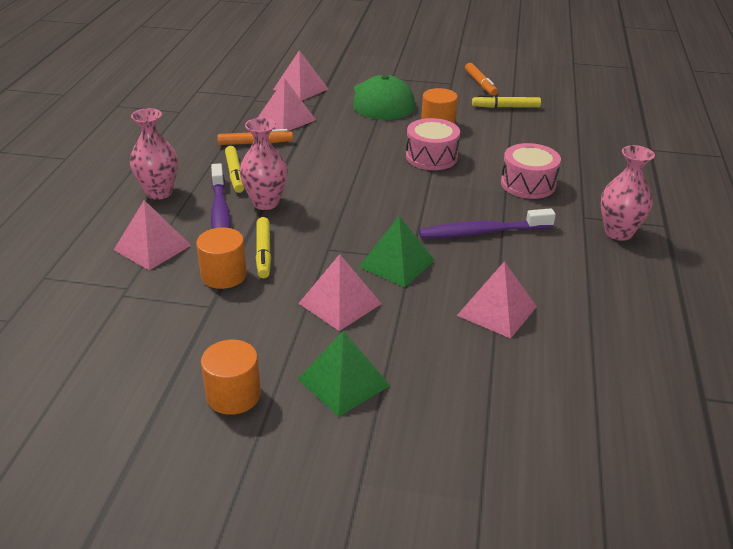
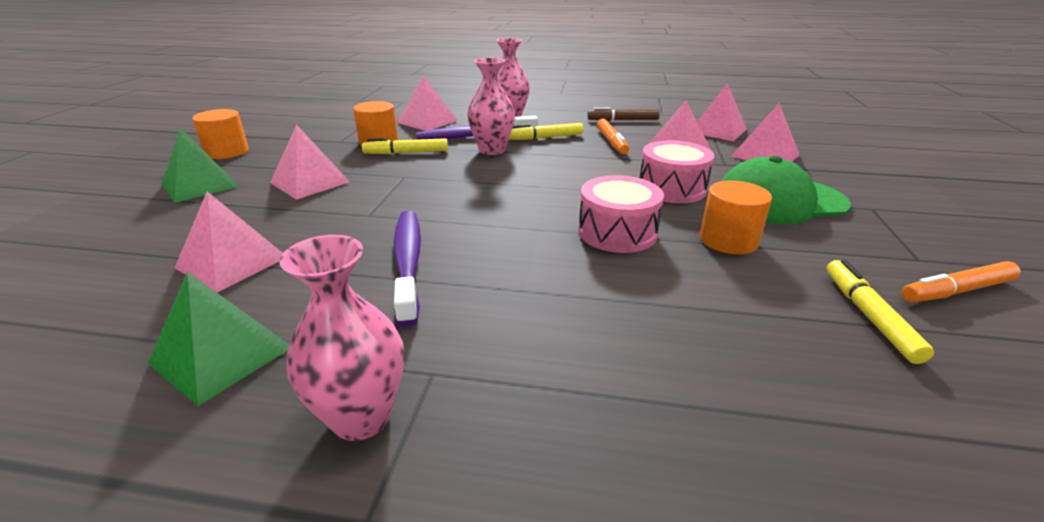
camera: 90 degrees right, 5 degrees down
green pyramid [359,216,435,287] -> green pyramid moved to [148,272,289,406]
pink drum [501,143,561,199] -> pink drum moved to [640,141,714,203]
none -> brown marker [587,107,660,121]
none -> pink pyramid [697,83,747,141]

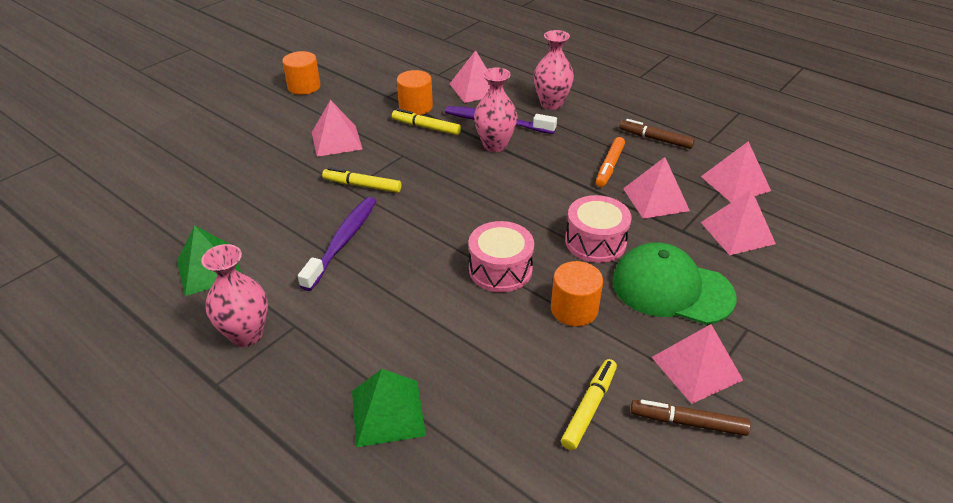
camera: 30 degrees right, 10 degrees up
green pyramid [162,127,239,203] -> green pyramid moved to [352,369,426,447]
pink pyramid [175,191,283,292] -> pink pyramid moved to [652,324,743,404]
yellow marker [509,123,584,140] -> yellow marker moved to [322,167,402,193]
orange marker [901,261,1021,302] -> brown marker [631,400,751,436]

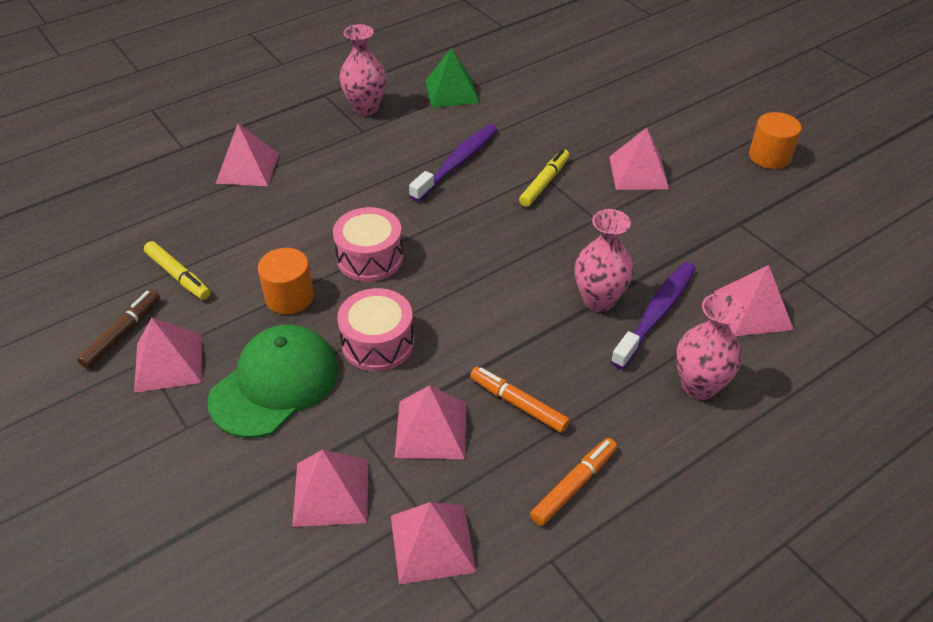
camera: 105 degrees right, 5 degrees up
purple toothbrush [298,197,376,291] -> purple toothbrush turned 90 degrees counterclockwise [409,124,498,202]
green pyramid [352,369,426,447] -> pink pyramid [215,124,279,186]
yellow marker [392,109,461,135] -> none
orange cylinder [397,70,433,115] -> none
brown marker [619,119,695,149] -> orange marker [530,438,617,526]

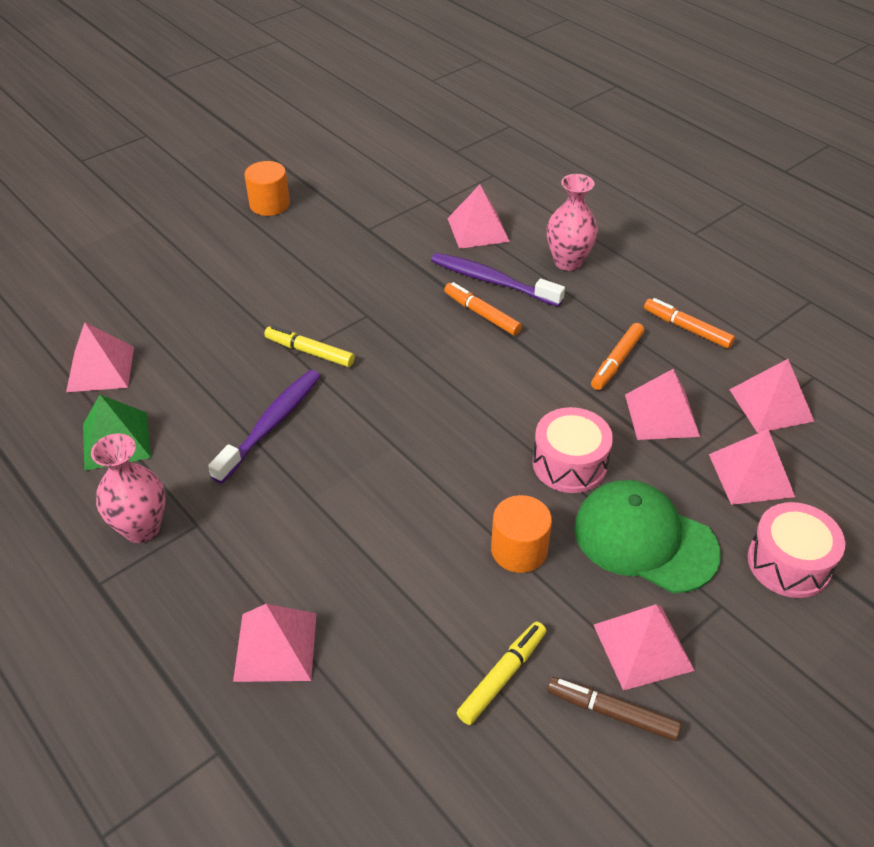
camera: 95 degrees left, 0 degrees up
pink drum [333,207,403,282] -> pink drum moved to [747,502,845,598]
purple toothbrush [409,124,498,202] -> purple toothbrush turned 90 degrees clockwise [208,370,321,484]
pink vase [575,209,634,312] -> orange marker [444,282,522,335]
pink pyramid [609,128,669,190] -> pink pyramid moved to [66,323,134,392]

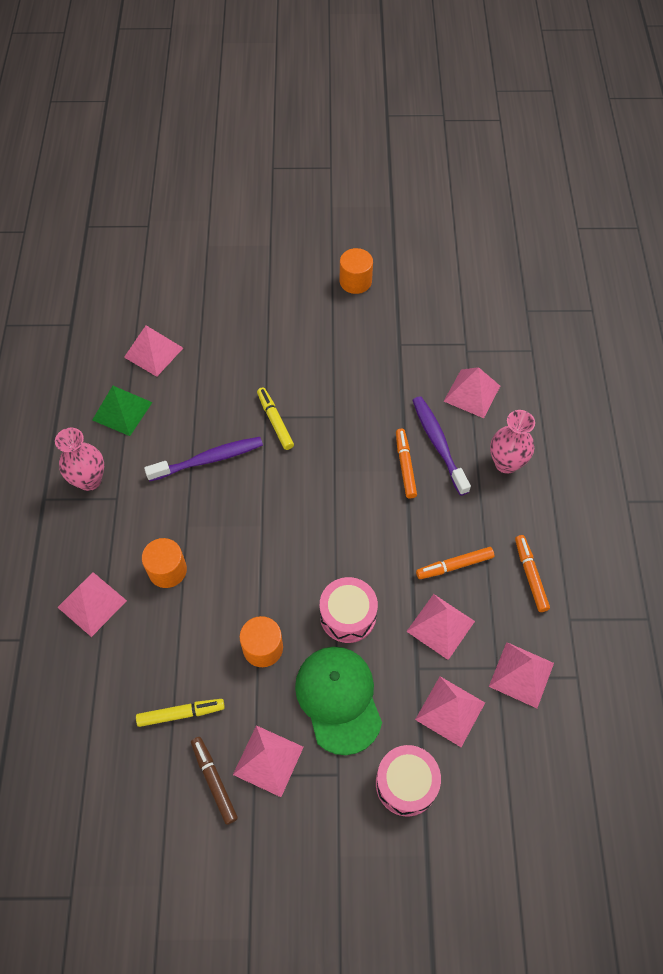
camera: 40 degrees right, 15 degrees up
none -> orange cylinder [142,538,187,588]

